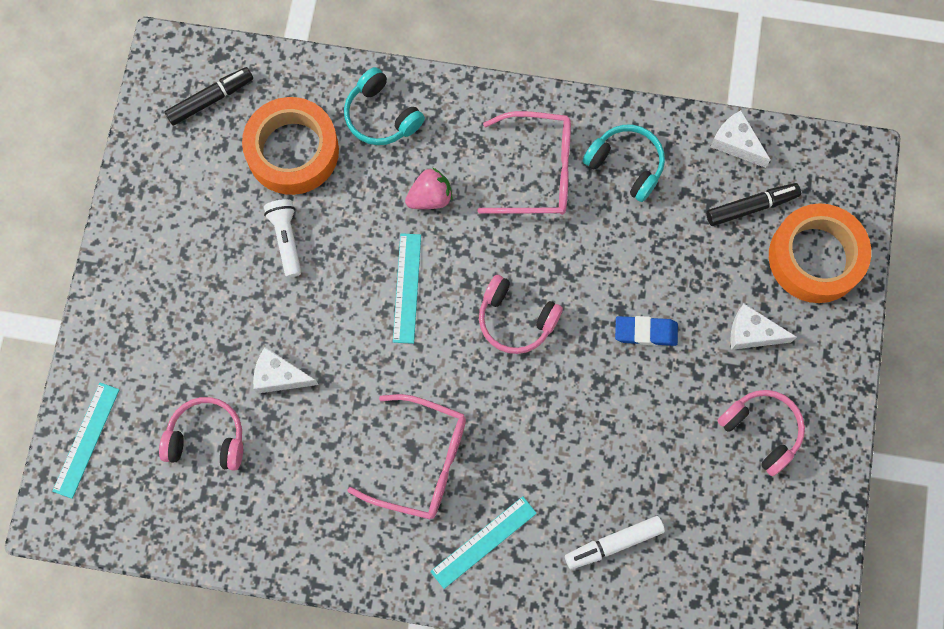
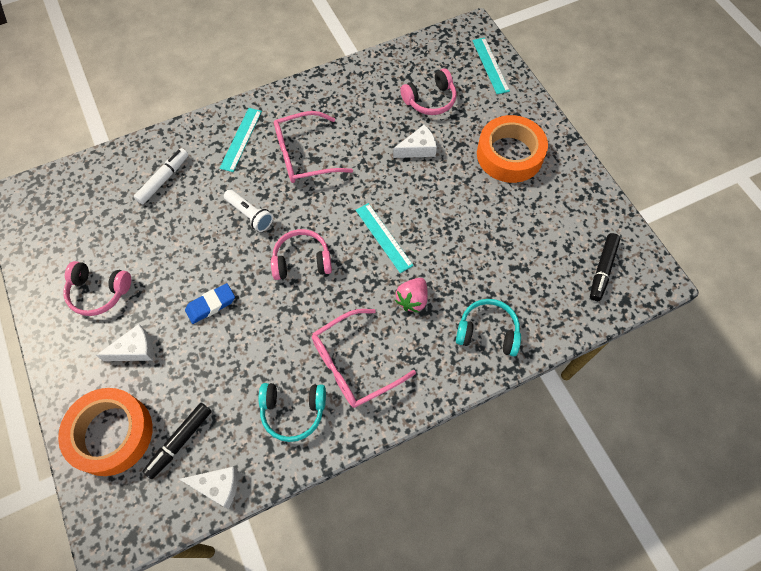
camera: 145 degrees right, 10 degrees down
orange tape [242,97,339,195] -> orange tape moved to [477,115,548,183]
white flashlight [264,199,301,277] -> white flashlight moved to [224,189,273,232]

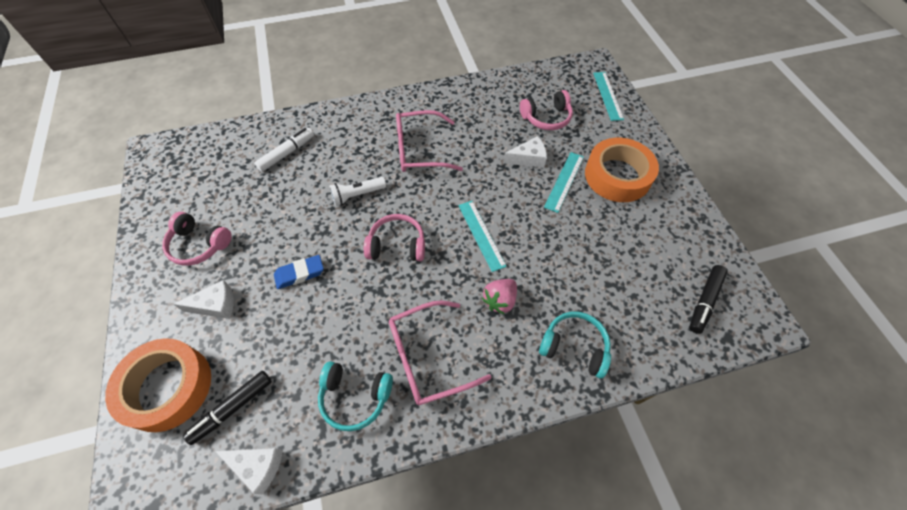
camera: 10 degrees right, 5 degrees down
turquoise ruler [219,108,262,172] -> turquoise ruler moved to [544,152,584,213]
white flashlight [224,189,273,232] -> white flashlight turned 105 degrees clockwise [329,177,386,206]

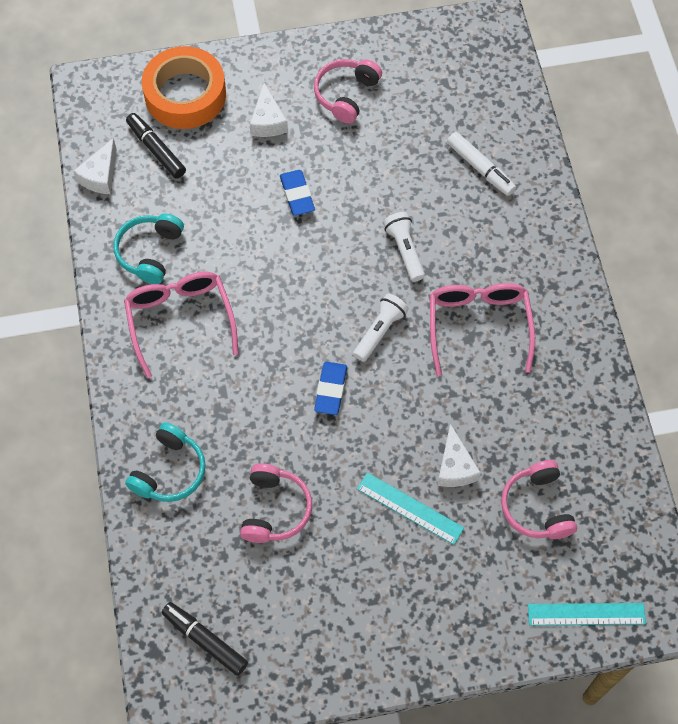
camera: 95 degrees right, 5 degrees up
pink headphones [364,214,425,261] -> pink headphones moved to [240,463,312,543]
turquoise ruler [458,201,507,272] -> blue eraser [314,362,347,415]
pink strawberry [482,279,517,315] -> none
orange tape [585,138,659,202] -> none
none -> white flashlight [353,294,409,362]

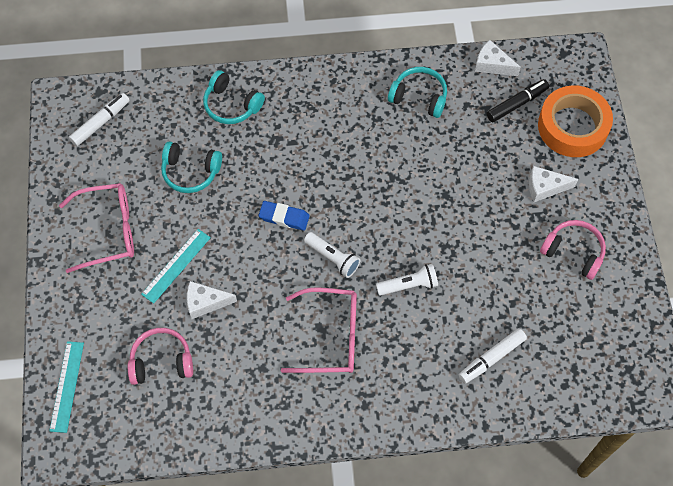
camera: 95 degrees right, 0 degrees up
pink glasses [124,272,239,378] -> pink glasses moved to [59,183,134,273]
black marker [162,602,248,676] -> white marker [69,93,130,146]
pink headphones [240,463,312,543] -> turquoise headphones [161,141,222,193]
blue eraser [280,170,315,216] -> none

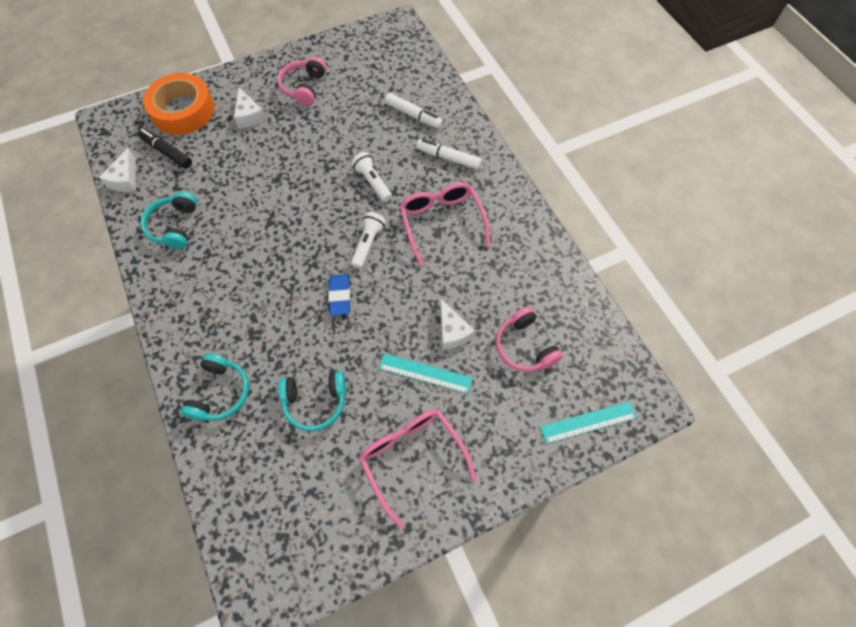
camera: 110 degrees left, 0 degrees up
white marker [69,93,130,146] -> white marker moved to [417,139,482,170]
turquoise headphones [161,141,222,193] -> turquoise headphones turned 90 degrees clockwise [278,371,346,431]

